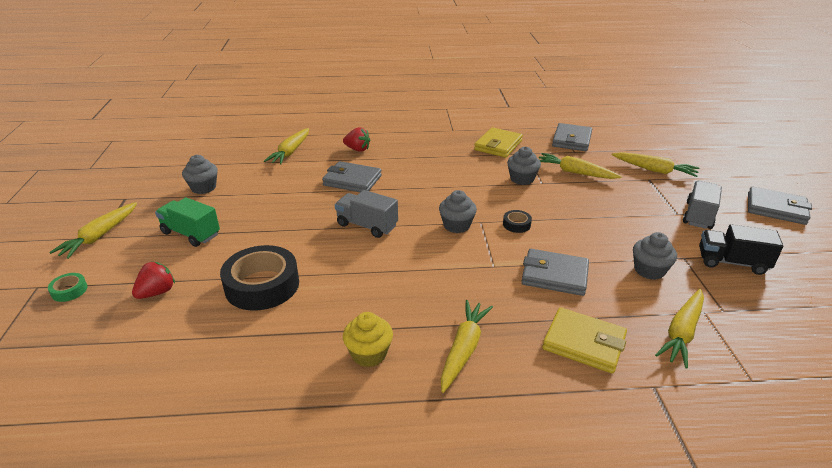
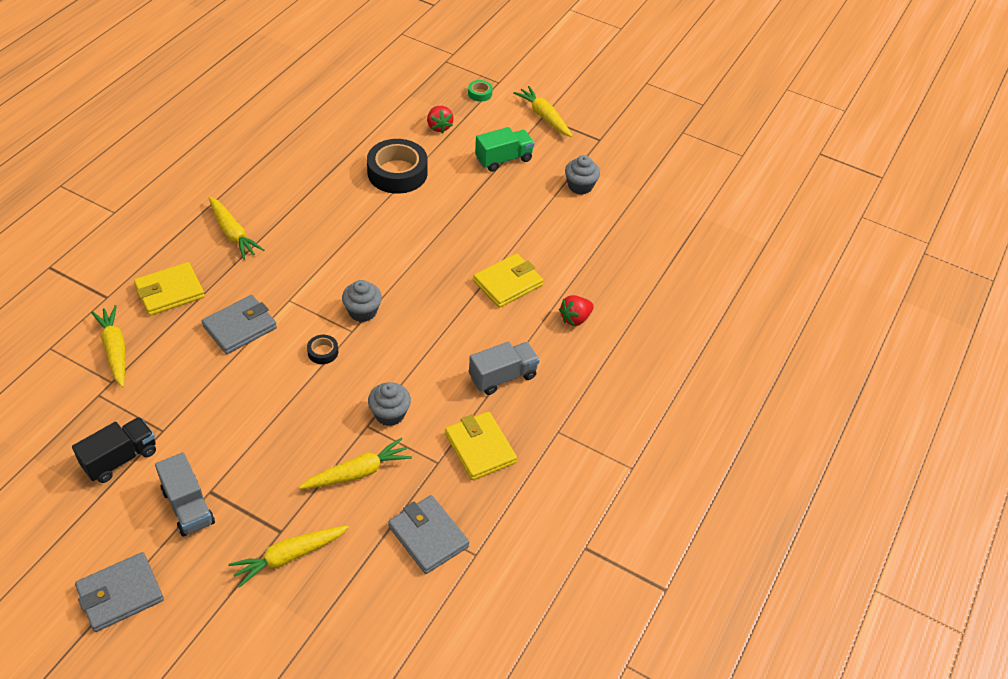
camera: 120 degrees right, 15 degrees up
yellow carrot [264,128,309,164] -> none
grey wallet [322,161,382,192] -> yellow wallet [473,253,543,308]
grey truck [335,190,398,238] -> grey truck moved to [469,342,540,395]
yellow cupcake [343,312,393,367] -> none
grey cupcake [633,232,677,280] -> none

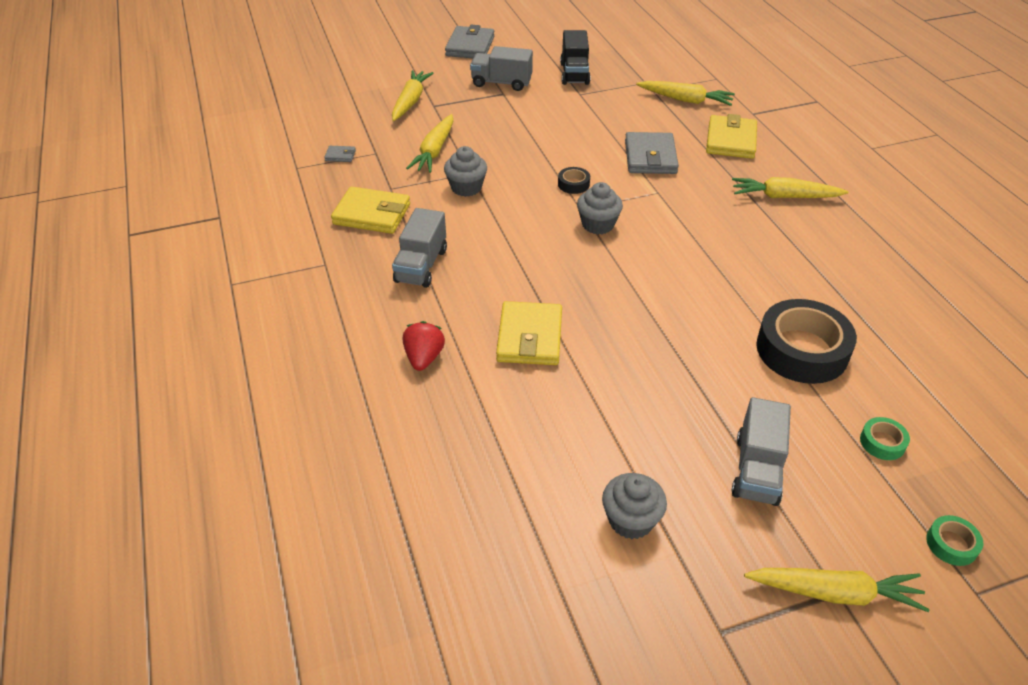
camera: 135 degrees right, 5 degrees down
grey wallet [388,495,469,574] -> grey wallet [324,146,356,162], size x0.45
red strawberry [427,106,454,133] -> green tape [860,417,910,460]
green truck [475,127,535,172] -> grey truck [732,397,791,506]

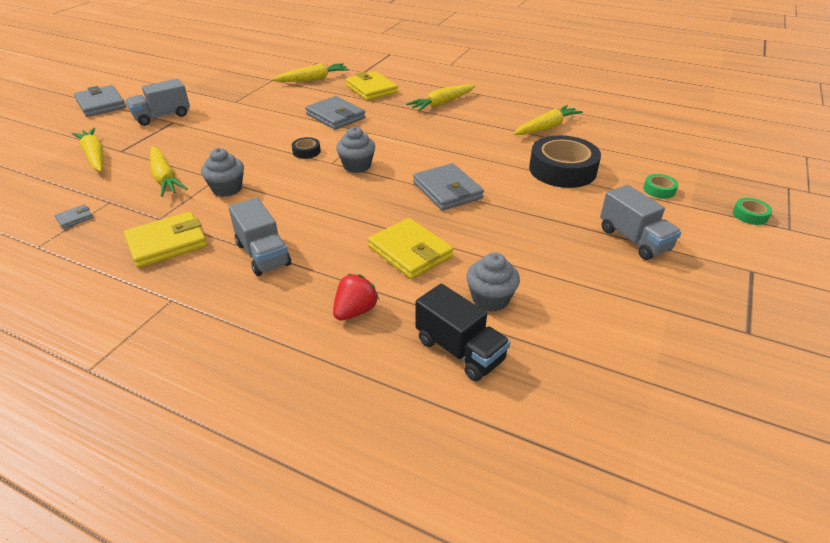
camera: 45 degrees left, 5 degrees down
red strawberry [403,321,445,371] -> red strawberry turned 75 degrees clockwise [333,274,379,321]
black truck [560,30,591,85] -> black truck moved to [416,283,510,381]
grey cupcake [602,473,667,539] -> grey cupcake moved to [466,252,520,312]
yellow carrot [744,568,930,612] -> yellow carrot moved to [514,105,583,135]
none -> grey wallet [413,163,484,211]

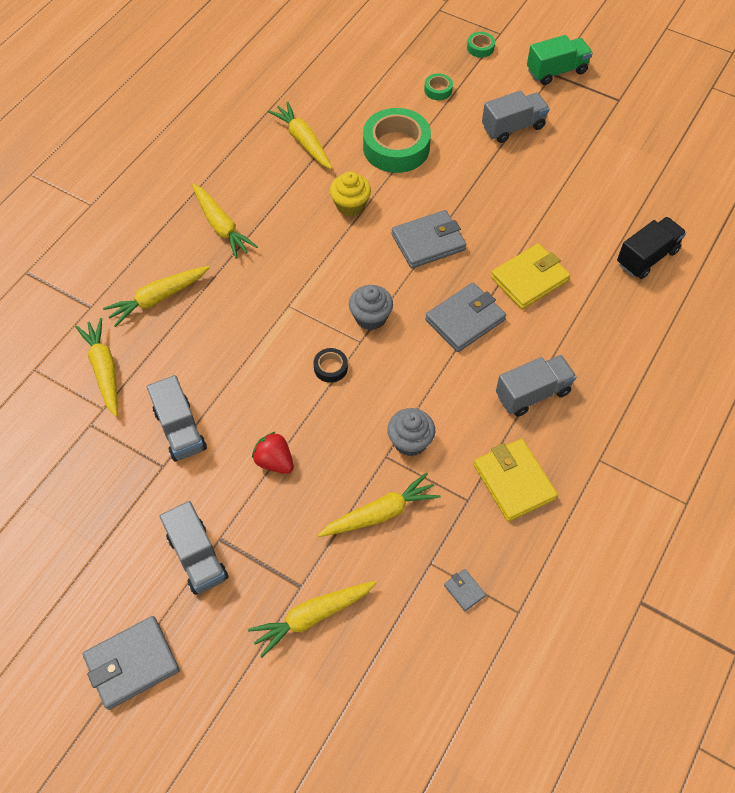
camera: 85 degrees left, 20 degrees up
grey wallet [305,96,366,130] -> grey wallet moved to [425,283,506,352]
red strawberry [333,274,379,321] -> red strawberry moved to [252,431,294,474]
yellow wallet [346,71,398,101] -> yellow carrot [103,266,210,327]
grey cupcake [466,252,520,312] -> none
black tape [529,135,601,188] -> green tape [363,108,431,173]
none -> grey truck [147,375,207,462]
none -> yellow cupcake [330,171,371,216]
none -> green truck [527,35,593,85]

